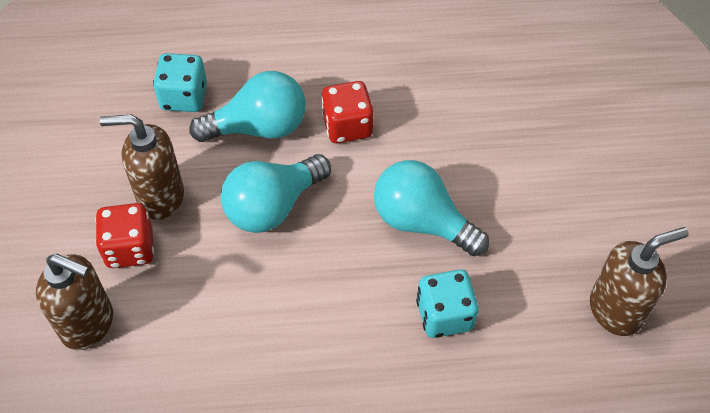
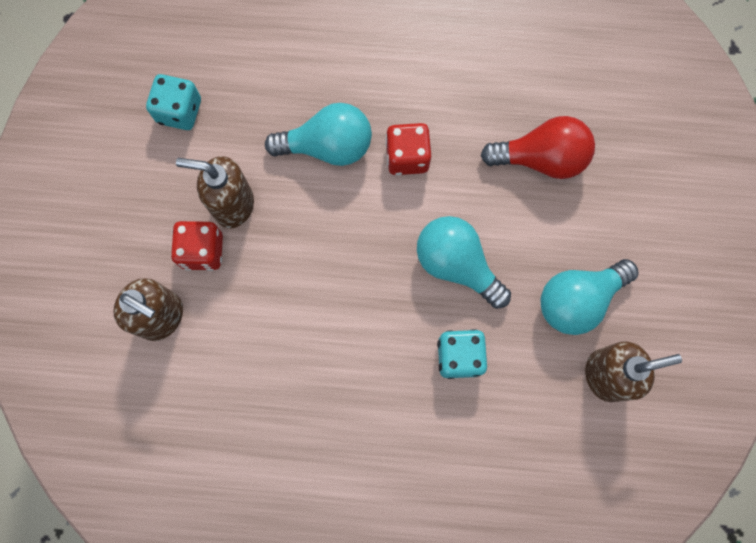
camera: 10 degrees right, 20 degrees up
turquoise dice [153,53,207,112] -> turquoise dice moved to [146,74,201,130]
turquoise light bulb [221,154,331,233] -> turquoise light bulb moved to [540,259,639,335]
none -> red light bulb [481,116,595,179]

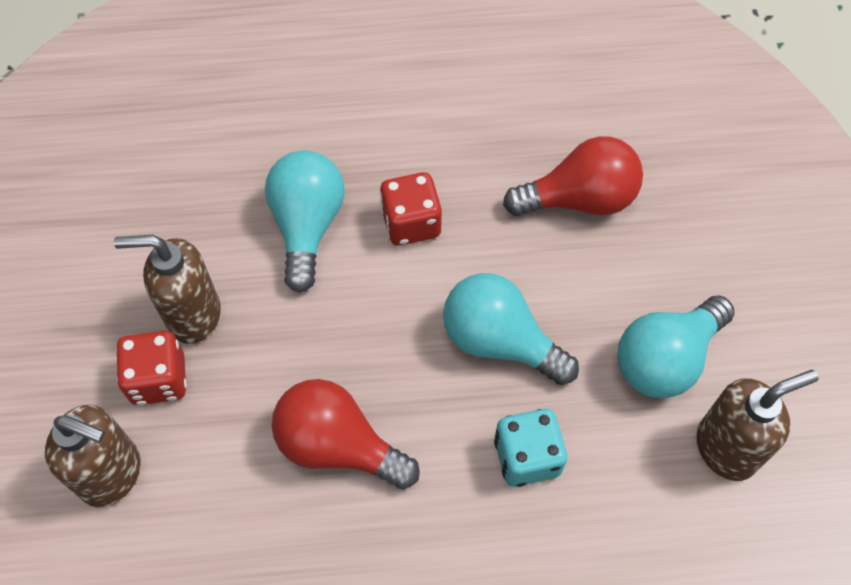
camera: 10 degrees left, 15 degrees down
turquoise dice [146,74,201,130] -> none
turquoise light bulb [265,103,372,166] -> turquoise light bulb turned 75 degrees counterclockwise [265,150,344,293]
none -> red light bulb [272,379,420,490]

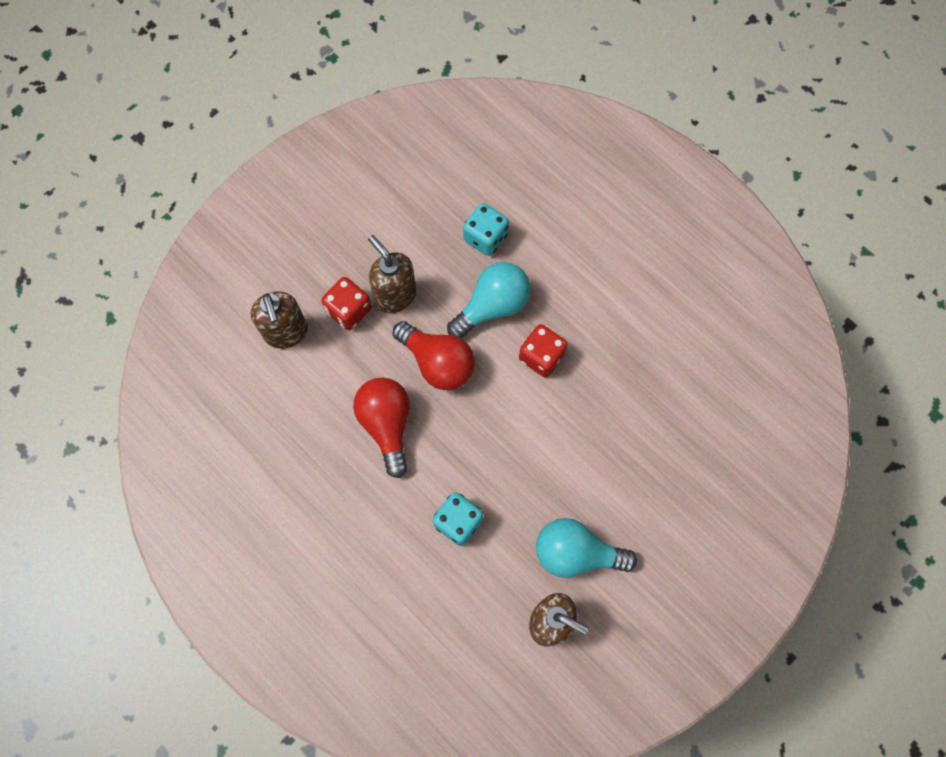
camera: 50 degrees right, 10 degrees up
turquoise light bulb [443,273,579,385] -> none
red light bulb [503,136,643,216] -> red light bulb moved to [392,321,475,390]
none -> turquoise dice [463,203,509,256]

